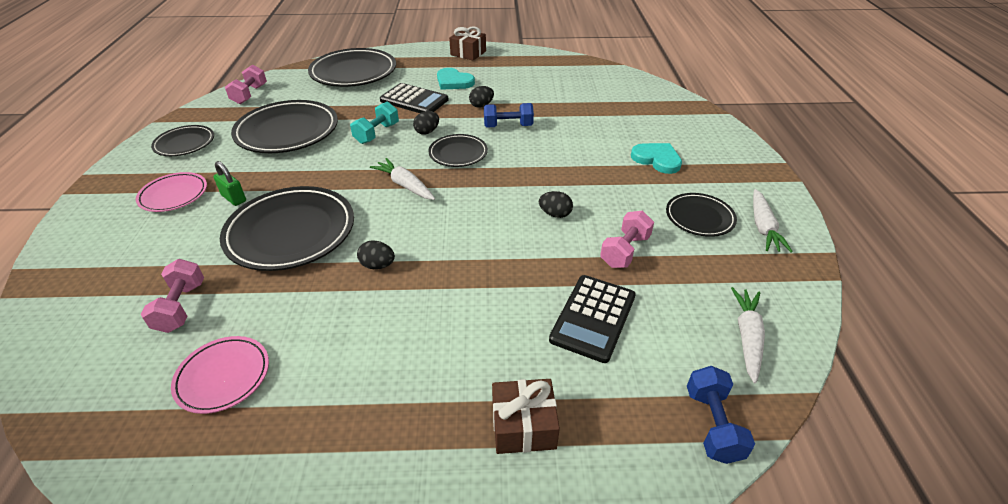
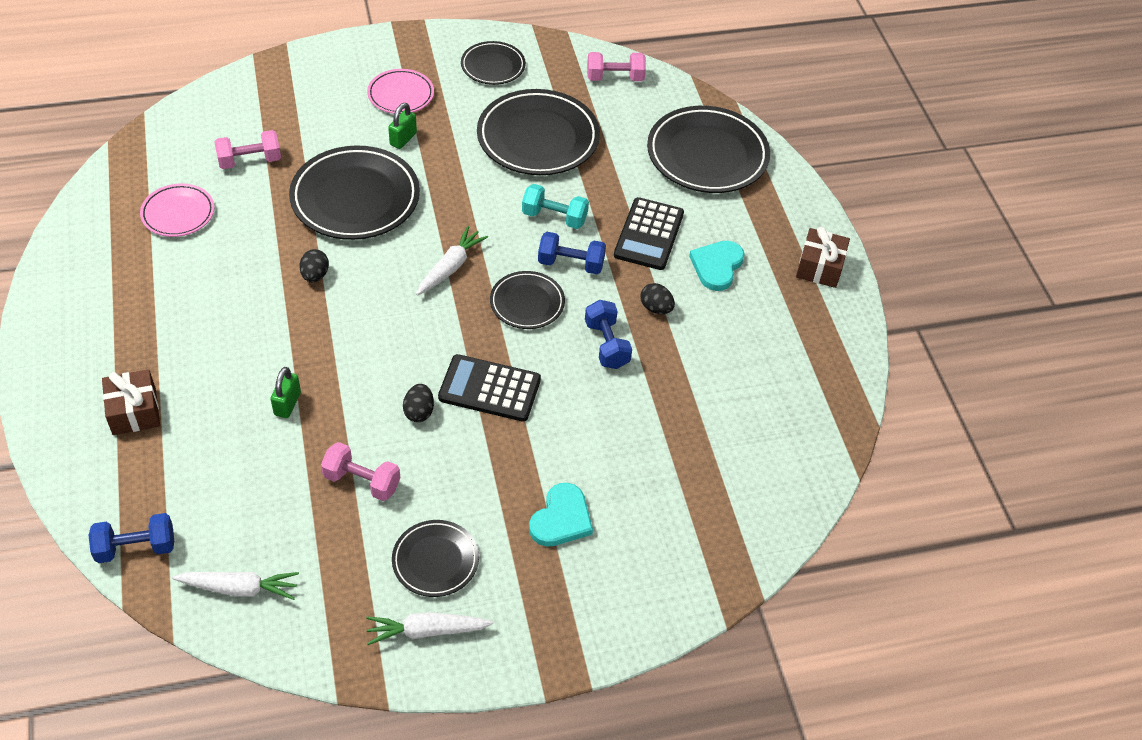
camera: 75 degrees right, 10 degrees up
black egg [413,111,439,134] -> blue dumbbell [538,232,606,274]
black calculator [549,275,636,363] -> black calculator moved to [438,354,541,422]
none -> green padlock [270,367,301,418]

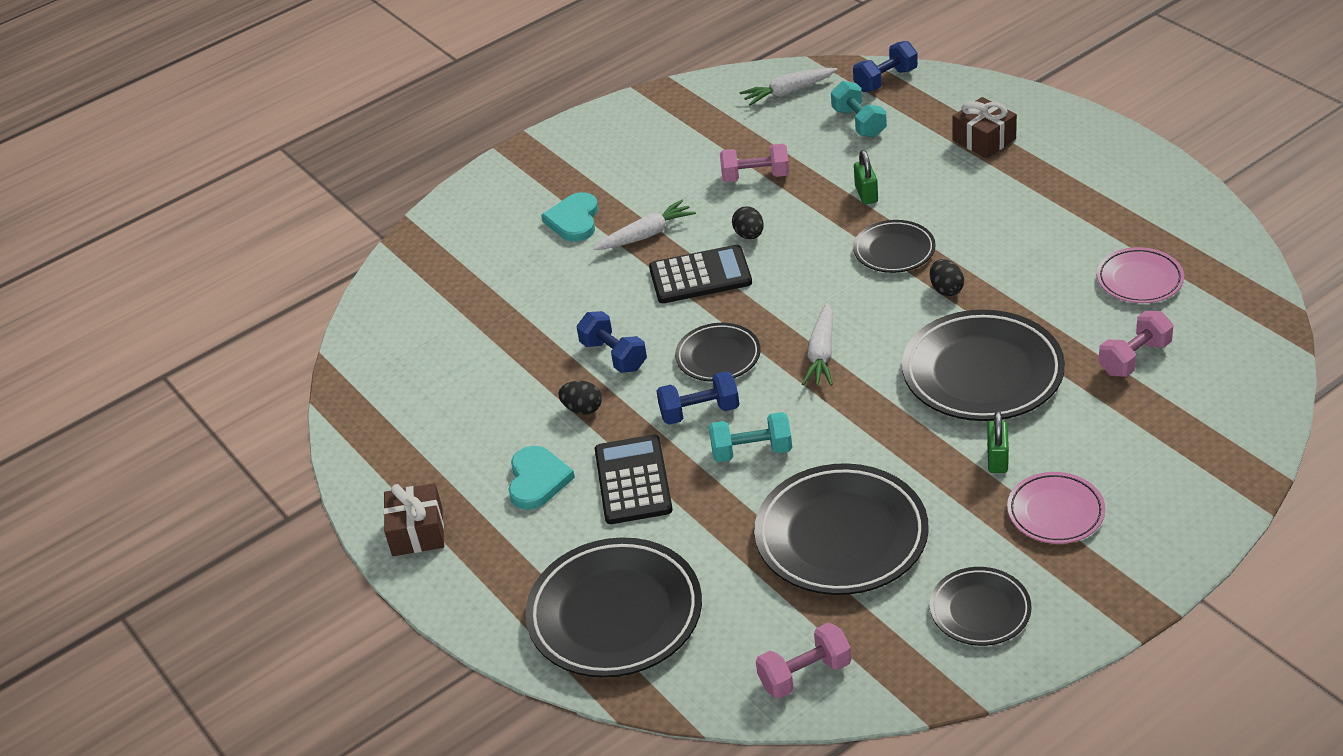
camera: 165 degrees right, 10 degrees down
white carrot [366,612,493,645] -> white carrot moved to [593,200,696,250]
black plate [392,520,479,597] -> black plate moved to [853,220,936,273]
none -> turquoise dumbbell [831,81,887,137]

